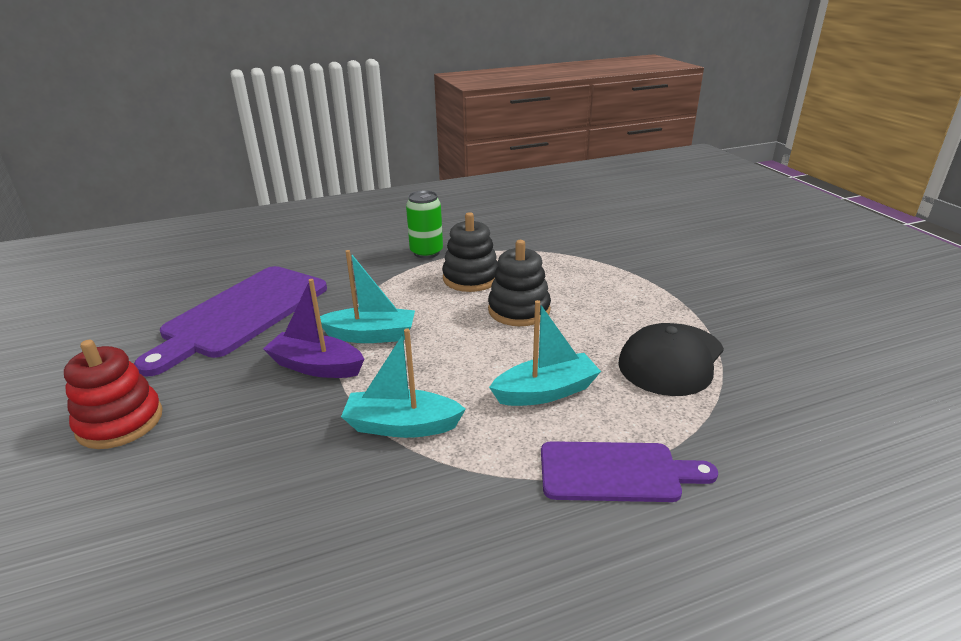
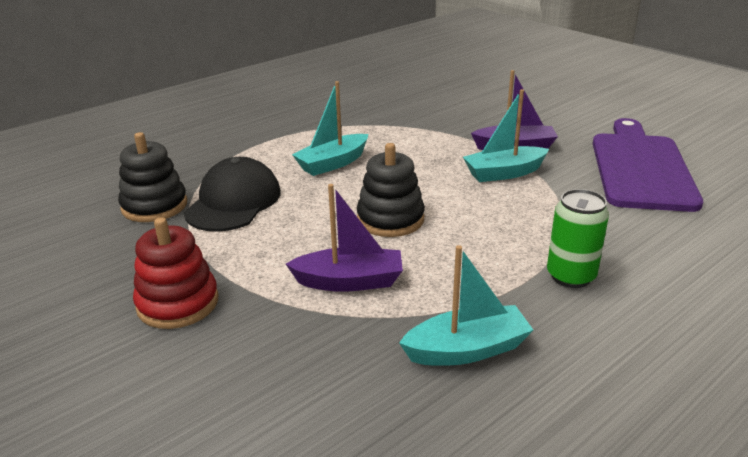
camera: 160 degrees right, 0 degrees up
red stacking toy [64,340,163,449] -> red stacking toy moved to [133,217,218,329]
turquoise boat [341,329,466,438] -> turquoise boat moved to [399,245,533,366]
black stacking toy [442,212,498,292] -> black stacking toy moved to [118,132,187,222]
purple cutting board [541,441,718,502] -> none
none -> purple boat [286,184,403,292]

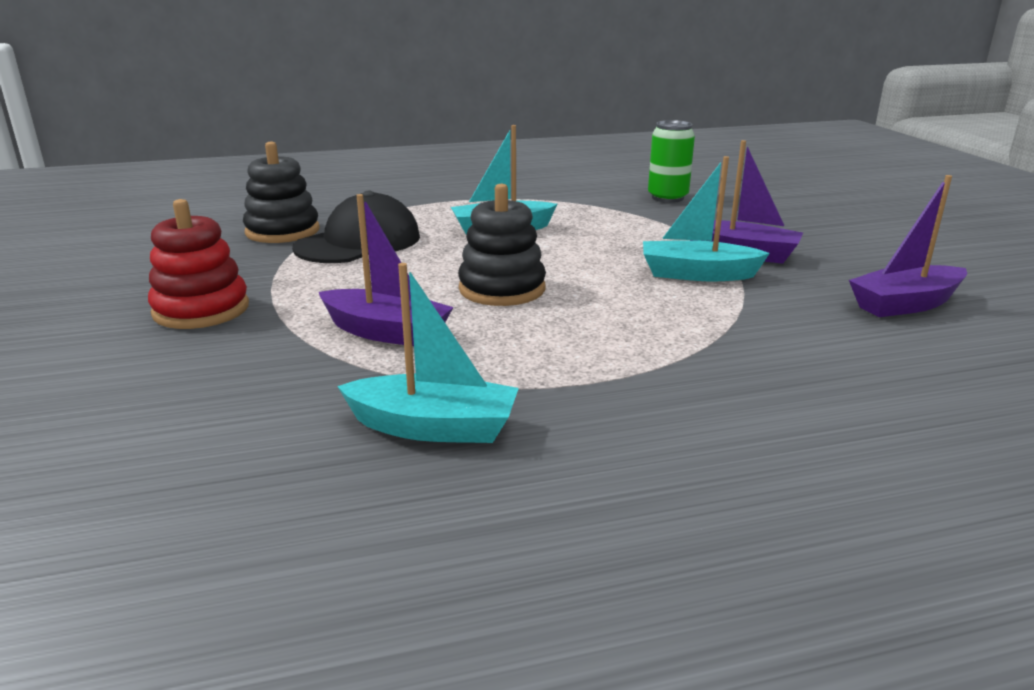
camera: 25 degrees right, 5 degrees down
green can [547,189,609,288] -> green can moved to [648,120,695,203]
purple cutting board [593,118,703,212] -> purple boat [849,175,967,317]

